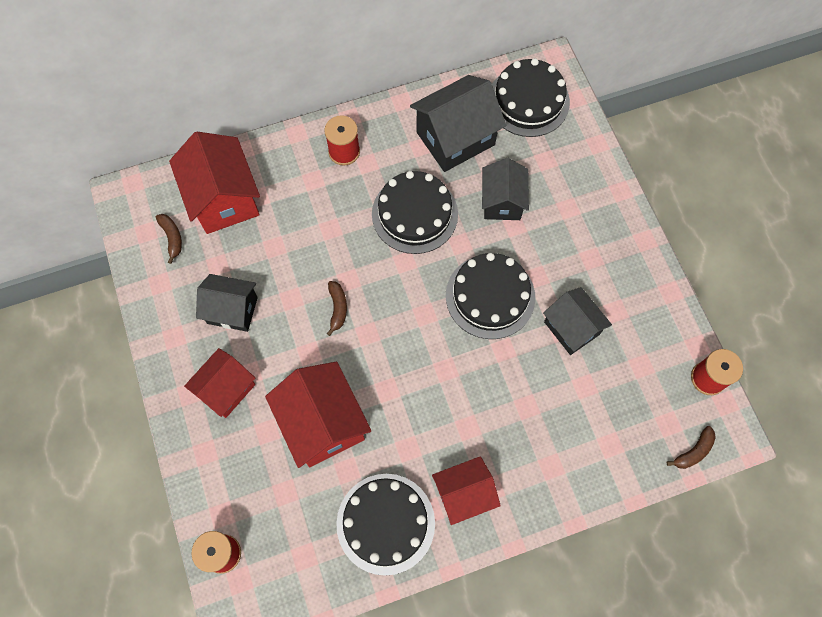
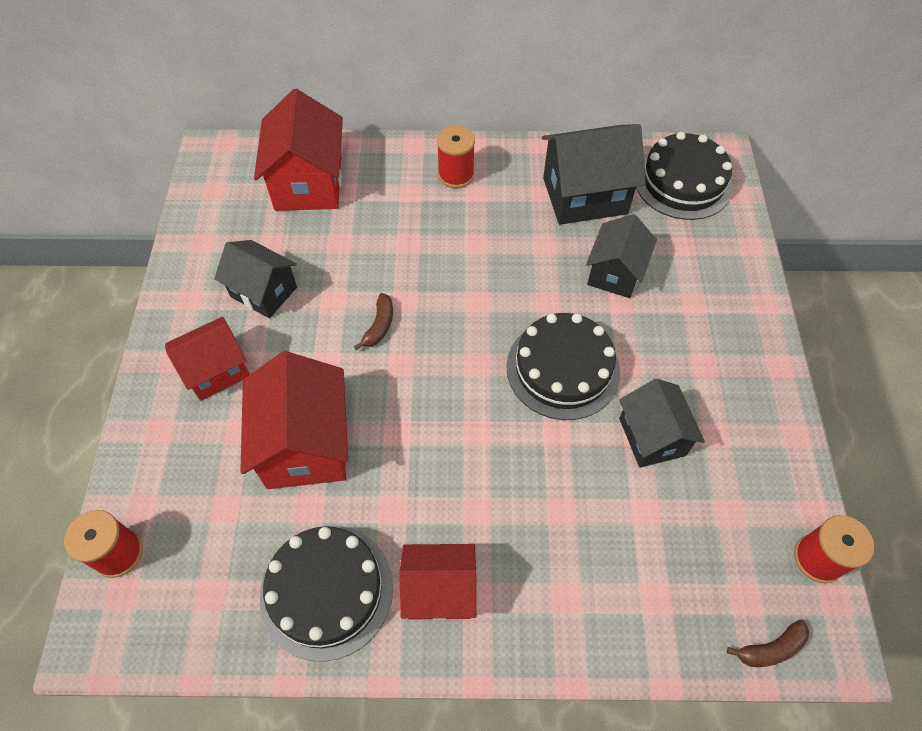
camera: 20 degrees right, 10 degrees down
brown banana [156,214,182,264] -> none
black cake [372,171,458,254] -> none

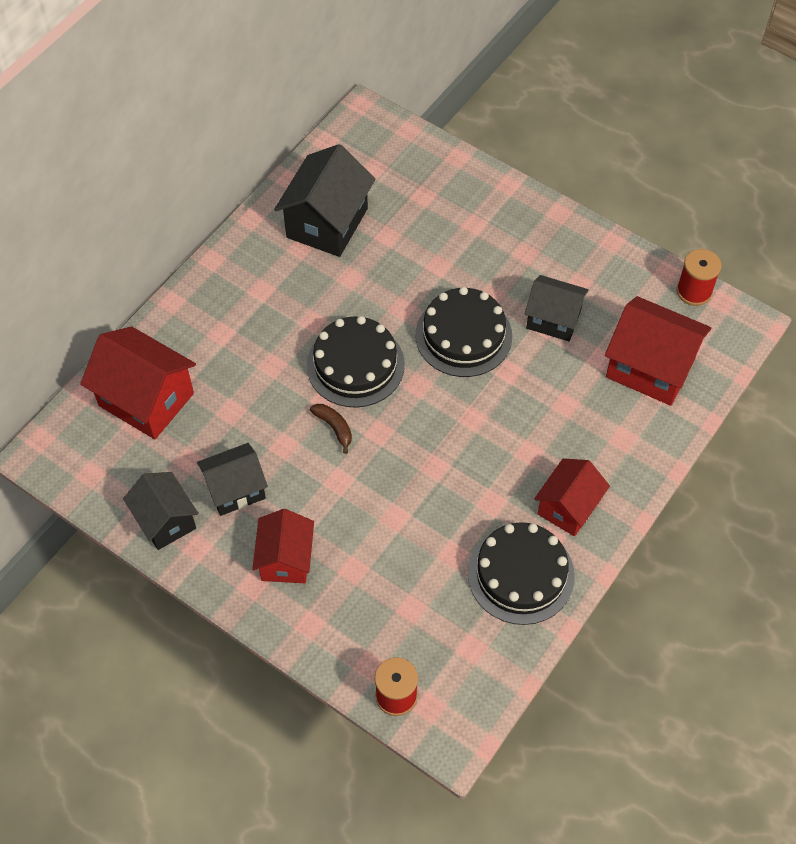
camera: 55 degrees left, 0 degrees up
red house [240,351,348,489] -> red house moved to [605,296,711,406]
red spool [437,126,475,188] -> none
black house [586,214,657,298] -> black house moved to [123,472,198,550]
black cake [636,132,733,220] -> black cake moved to [306,316,405,408]
brown banana [727,620,809,667] -> none

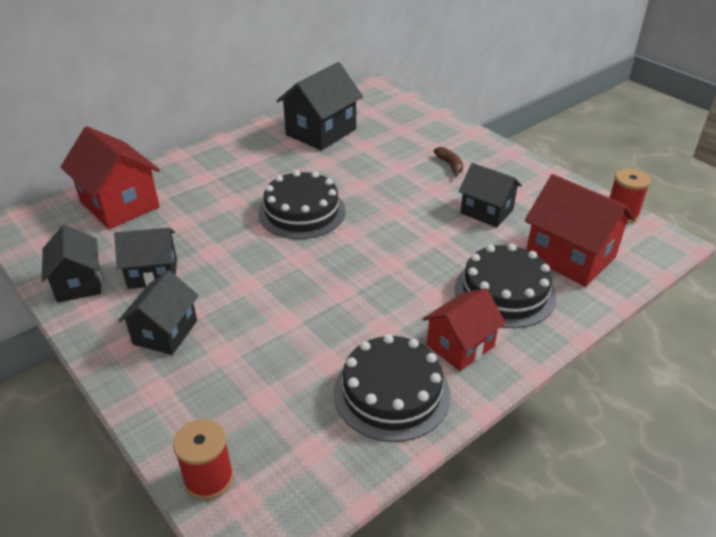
camera: 15 degrees right, 20 degrees down
red house [252,509,314,583] -> black house [118,270,199,355]
brown banana [310,404,352,454] -> brown banana moved to [434,147,463,177]
black cake [416,287,512,377] -> black cake moved to [455,244,556,328]

